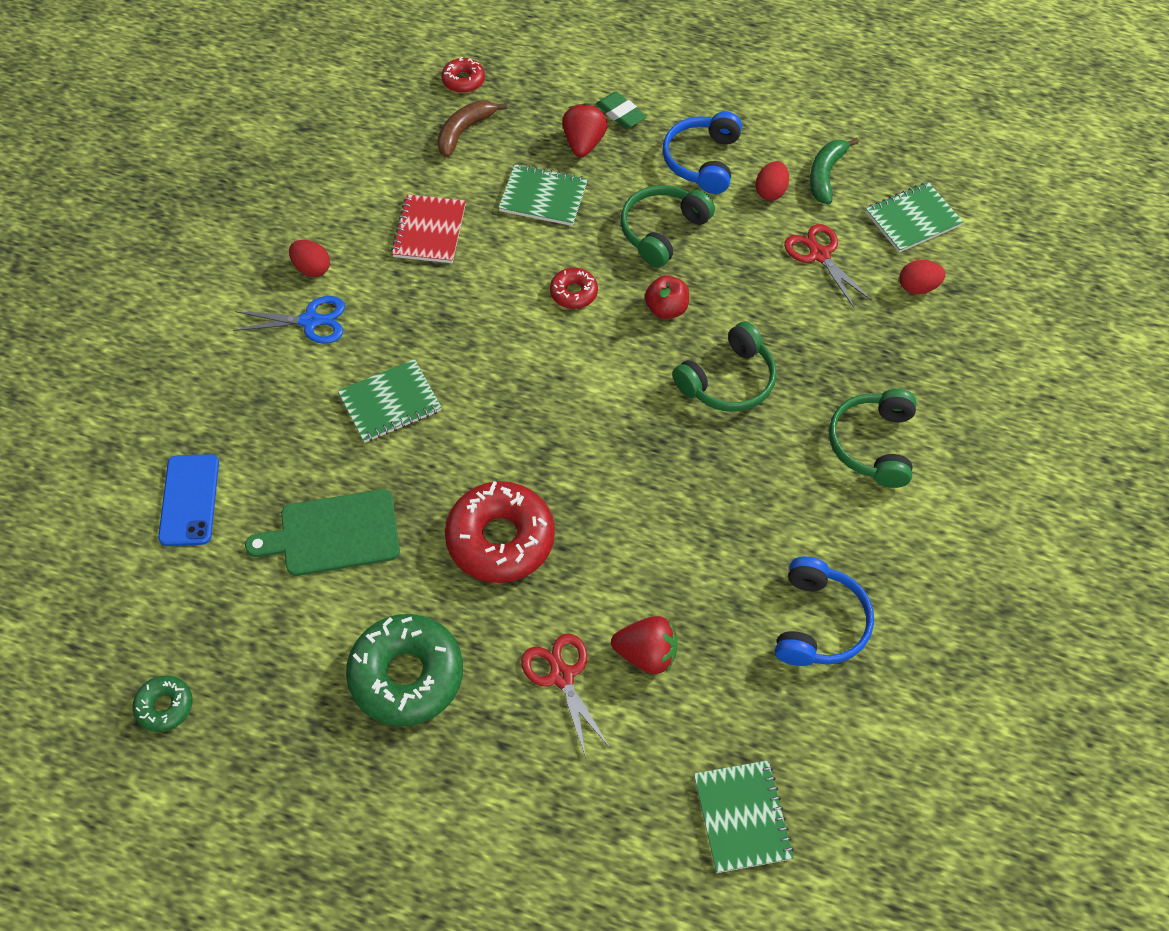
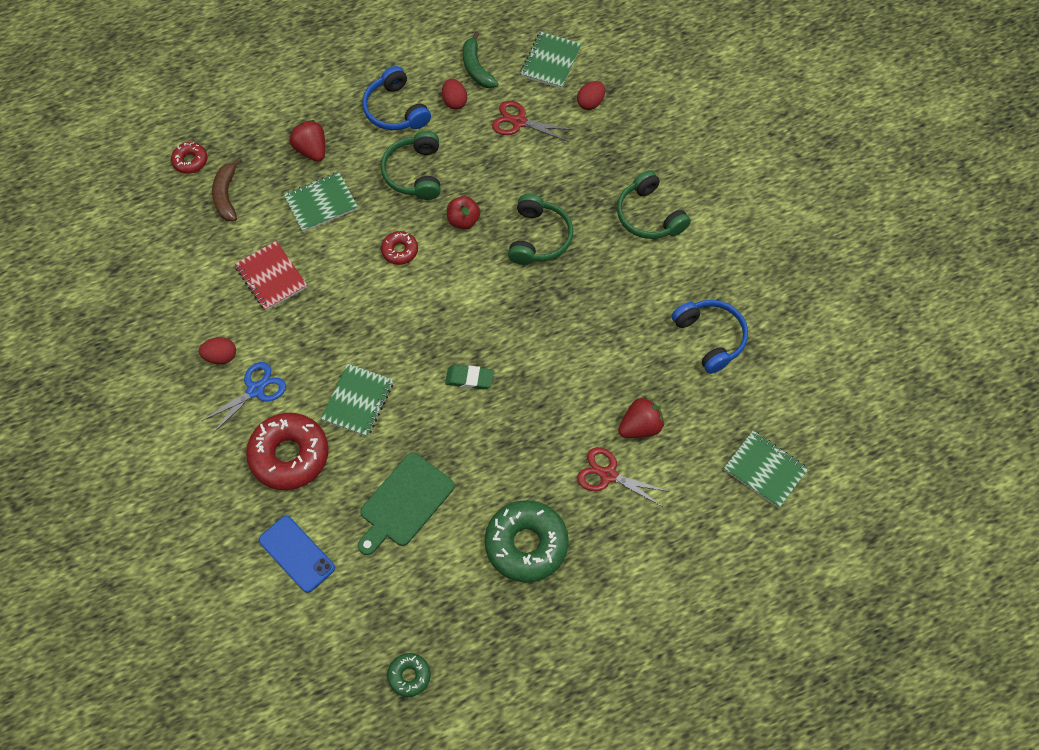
camera: 40 degrees left, 5 degrees up
red donut [445,481,555,583] -> red donut moved to [246,413,328,490]
green eraser [596,92,647,129] -> green eraser moved to [445,365,494,390]

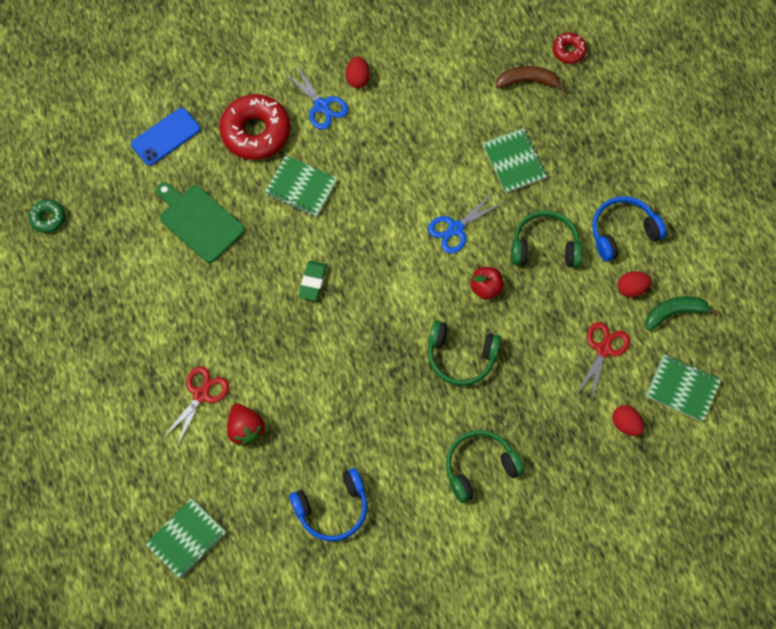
camera: 95 degrees right, 5 degrees up
red notebook [234,241,307,311] -> none
red strawberry [289,120,325,162] -> none
red donut [381,231,418,265] -> blue scissors [428,192,503,253]
green donut [485,500,569,583] -> none

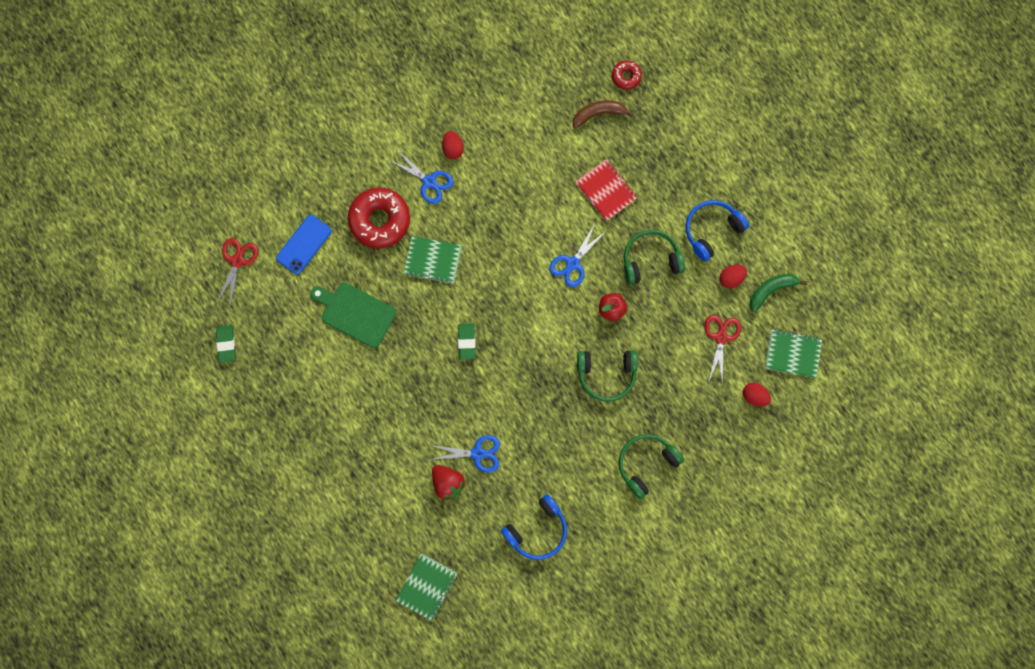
camera: 15 degrees left, 10 degrees up
green donut [29,199,65,233] -> green eraser [216,325,236,363]
red scissors [163,366,229,447] -> red scissors moved to [216,238,258,306]
green notebook [482,128,548,193] -> red notebook [576,159,637,221]
none -> blue scissors [429,435,500,473]

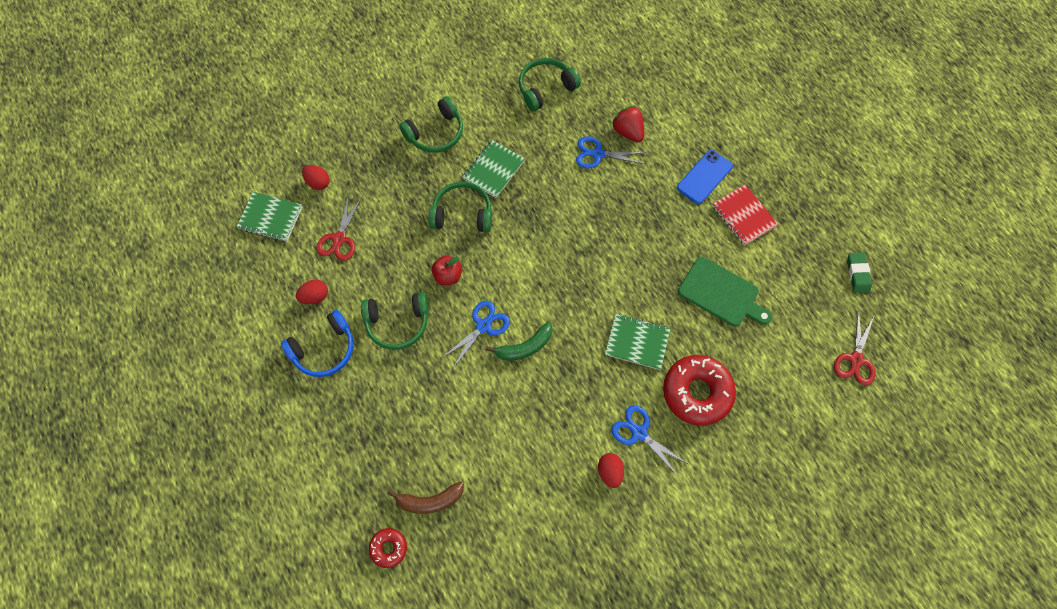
camera: 175 degrees left, 10 degrees down
blue phone [276,215,332,274] -> blue phone moved to [677,150,733,204]
green notebook [395,553,458,621] -> green notebook moved to [463,140,525,198]
green eraser [458,323,475,360] -> none
blue headphones [501,494,567,560] -> green headphones [519,58,581,112]
red notebook [576,159,637,221] -> red notebook moved to [712,185,778,246]
green banana [750,274,807,312] -> green banana moved to [486,322,552,361]

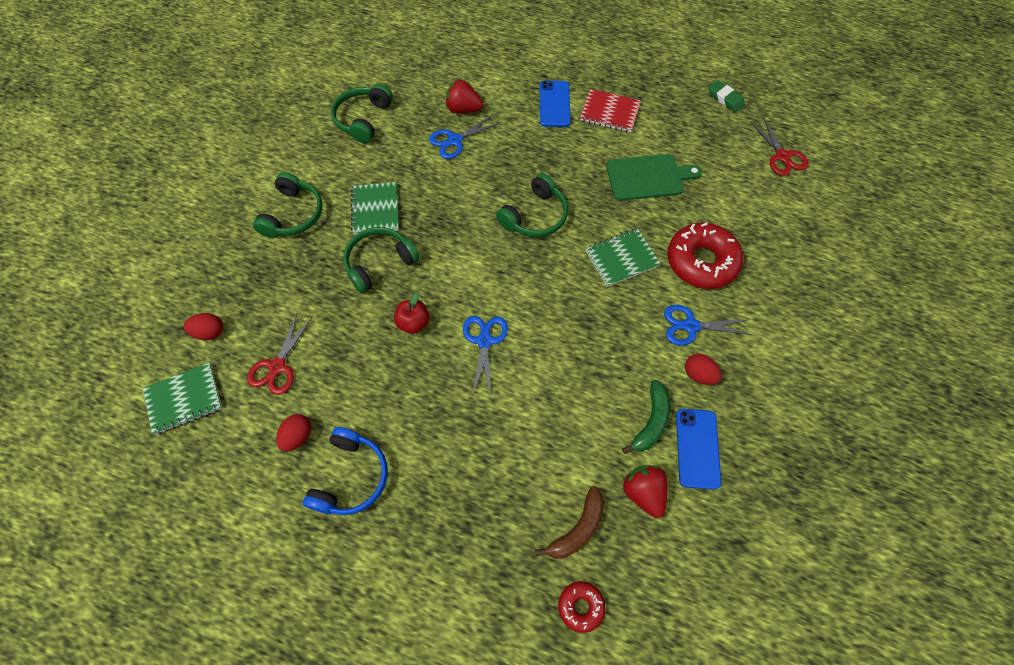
camera: 40 degrees left, 5 degrees down
red scissors [317,194,362,261] -> red scissors turned 45 degrees clockwise [247,314,312,395]
green headphones [361,292,429,350] -> green headphones moved to [496,173,568,237]
green banana [486,322,552,361] -> green banana moved to [622,380,670,454]
none -> red strawberry [623,465,668,518]
none -> blue phone [676,409,721,490]

